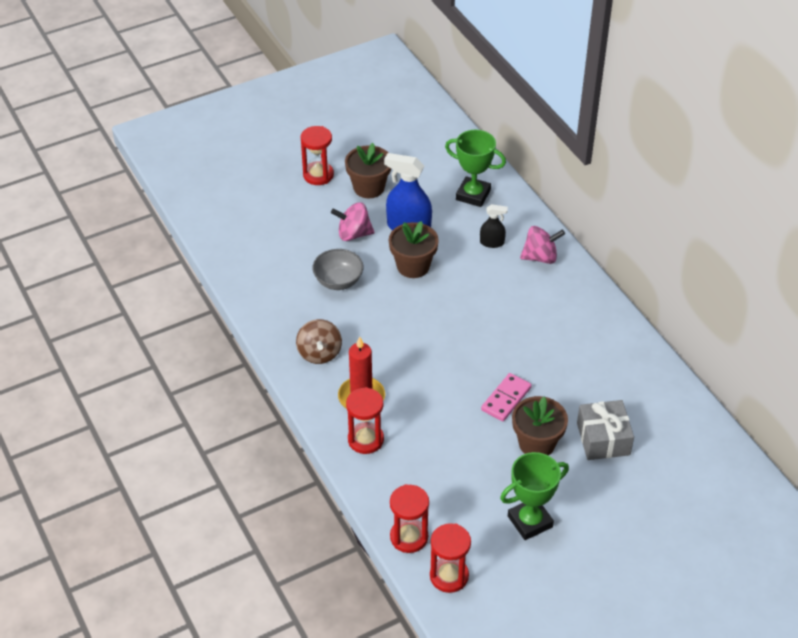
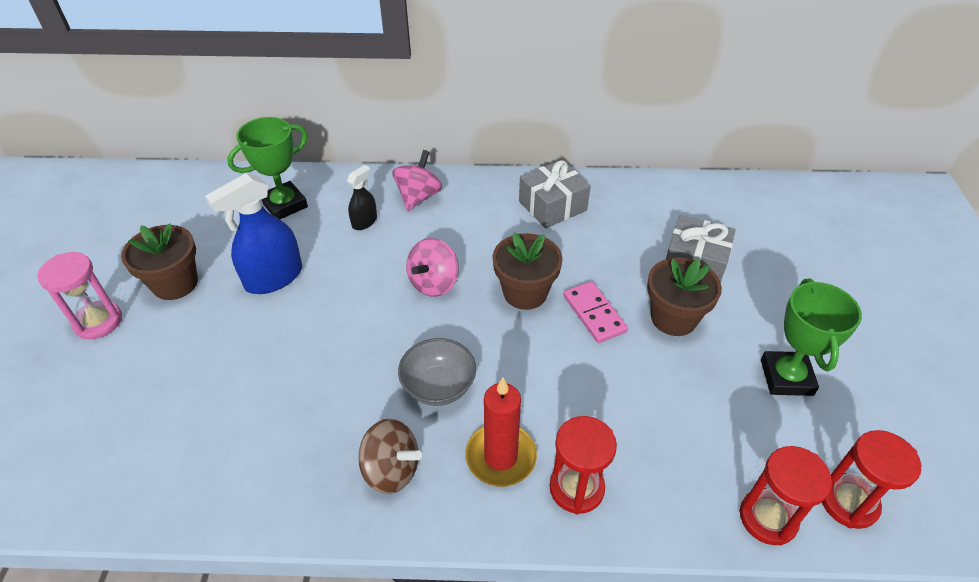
camera: 60 degrees left, 0 degrees up
red hourglass [301,126,334,185] -> pink hourglass [37,252,122,339]
grey bowl [312,249,363,290] -> grey bowl moved to [398,338,476,406]
pink spinning top [331,202,375,241] -> pink spinning top moved to [406,238,459,297]
brown flower pot [389,221,439,278] -> brown flower pot moved to [492,232,562,310]
none -> grey gift [519,160,591,229]

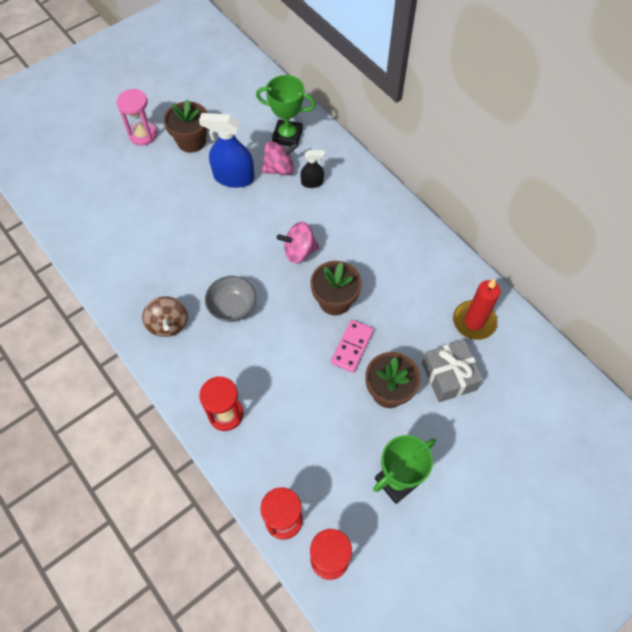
camera: 50 degrees right, 15 degrees up
pink spinning top [392,150,442,211] -> pink spinning top moved to [261,141,298,175]
red candle [465,378,537,487] -> red candle moved to [453,279,501,340]
grey gift [519,160,591,229] -> none

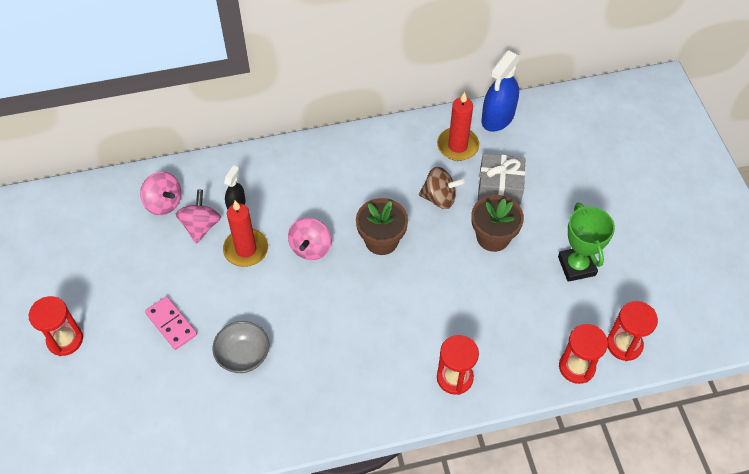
camera: 65 degrees left, 5 degrees down
pink hourglass [117,89,157,146] -> red hourglass [29,296,83,356]
brown spinning top [142,296,188,337] -> brown spinning top moved to [419,167,465,209]
brown flower pot [164,100,208,153] -> none
blue spray bottle [199,113,255,188] -> blue spray bottle moved to [482,50,521,132]
grey bowl [205,276,256,322] -> grey bowl moved to [212,321,269,373]
green trophy [256,75,316,147] -> pink spinning top [140,171,181,215]
pink domino [331,320,374,373] -> pink domino moved to [145,296,197,350]
none -> red candle [223,200,268,267]

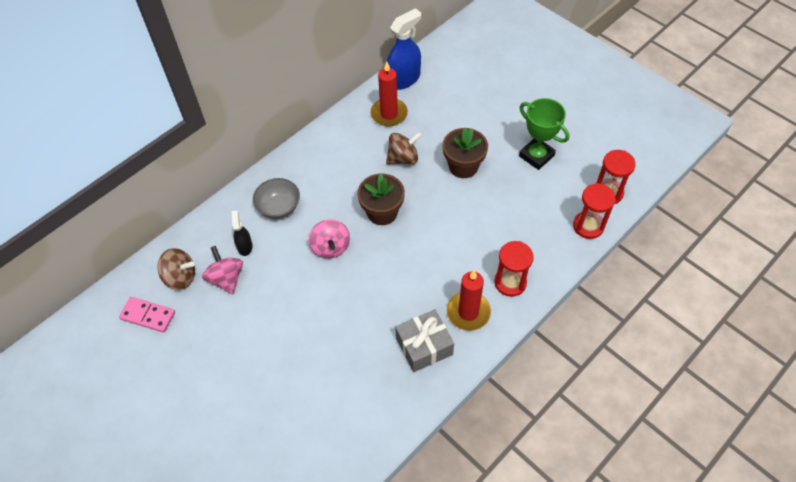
camera: 30 degrees left, 0 degrees up
red hourglass [29,296,83,356] -> none
pink spinning top [140,171,181,215] -> brown spinning top [157,248,195,290]
pink domino [145,296,197,350] -> pink domino moved to [119,297,175,333]
grey bowl [212,321,269,373] -> grey bowl moved to [253,178,300,219]
red candle [223,200,268,267] -> red candle moved to [447,270,491,331]
grey gift [478,153,525,205] -> grey gift moved to [395,309,454,372]
blue spray bottle [482,50,521,132] -> blue spray bottle turned 135 degrees counterclockwise [387,8,421,90]

